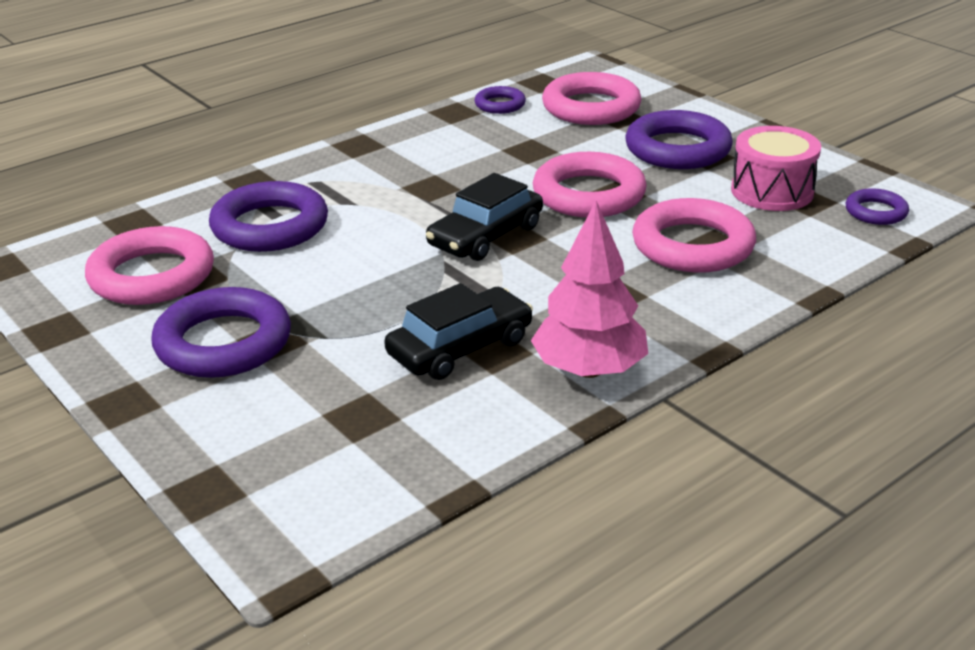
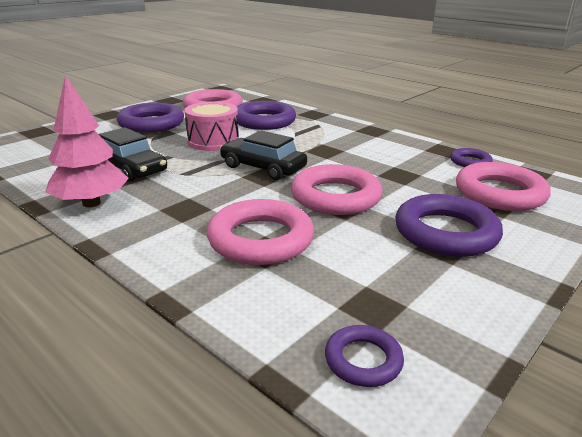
camera: 80 degrees right, 5 degrees down
pink drum [731,126,821,211] -> pink drum moved to [184,102,239,151]

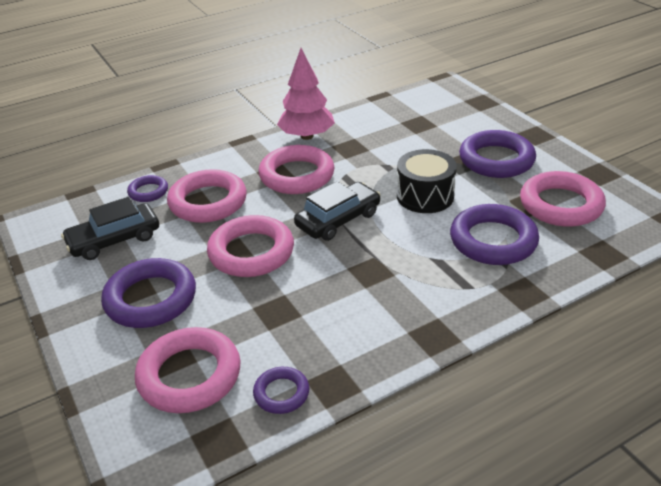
camera: 110 degrees right, 10 degrees up
black car [99,127,167,182] -> black car moved to [61,197,159,260]
pink drum [184,102,239,151] -> black drum [397,149,457,213]
purple ring [325,325,404,387] -> purple ring moved to [127,175,168,202]
none -> pink ring [259,145,335,194]

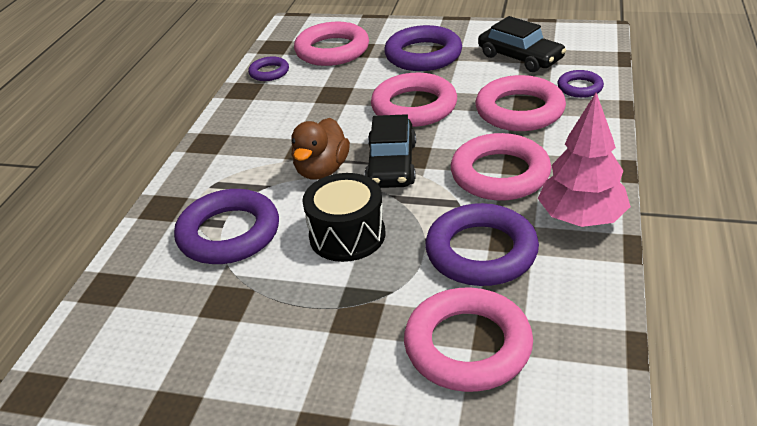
camera: 135 degrees right, 0 degrees up
black car [61,197,159,260] -> black car turned 120 degrees clockwise [478,16,566,72]
purple ring [459,130,536,178] -> purple ring moved to [425,203,539,286]
pink ring [520,171,606,227] -> pink ring moved to [404,287,533,392]
none -> brown duck [291,118,350,180]

